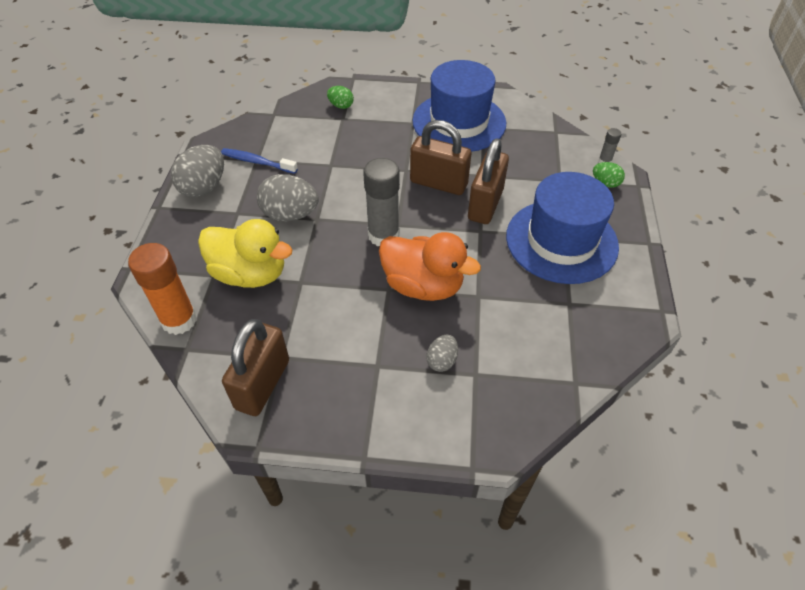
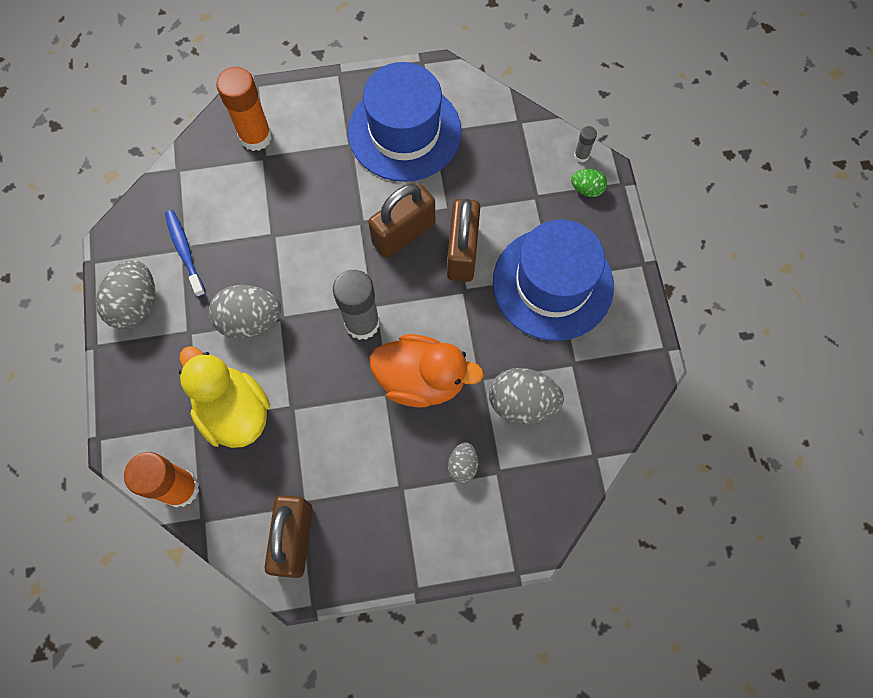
camera: 15 degrees left, 20 degrees up
yellow duck [198,219,292,288] -> yellow duck turned 135 degrees counterclockwise [179,346,270,448]
blue toothbrush [221,148,298,174] -> blue toothbrush turned 60 degrees clockwise [165,210,206,297]
green egg [327,86,354,109] -> orange glue stick [216,67,272,151]
brown padlock [410,120,471,195] -> brown padlock turned 45 degrees counterclockwise [368,184,435,258]
none -> grey egg [489,368,564,424]

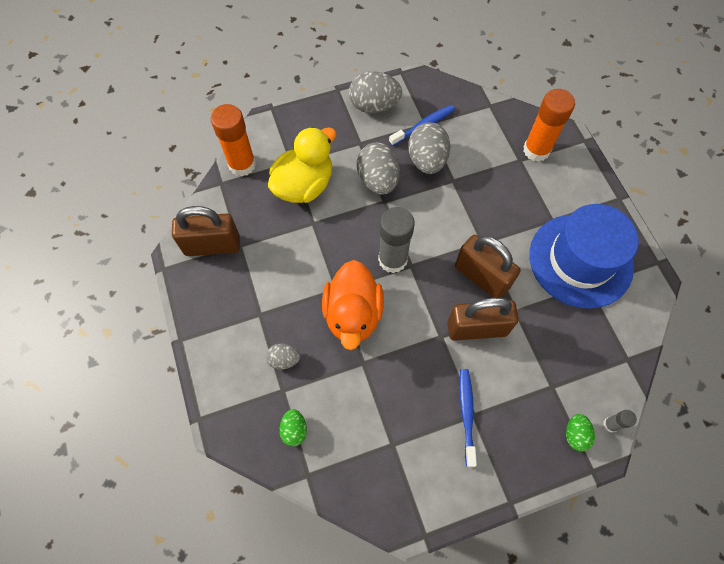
camera: 80 degrees right, 5 degrees down
grey egg [489,368,564,424] -> grey egg moved to [408,122,450,174]
blue hat [493,219,614,341] -> blue toothbrush [459,369,477,467]
none -> green egg [279,409,307,447]

